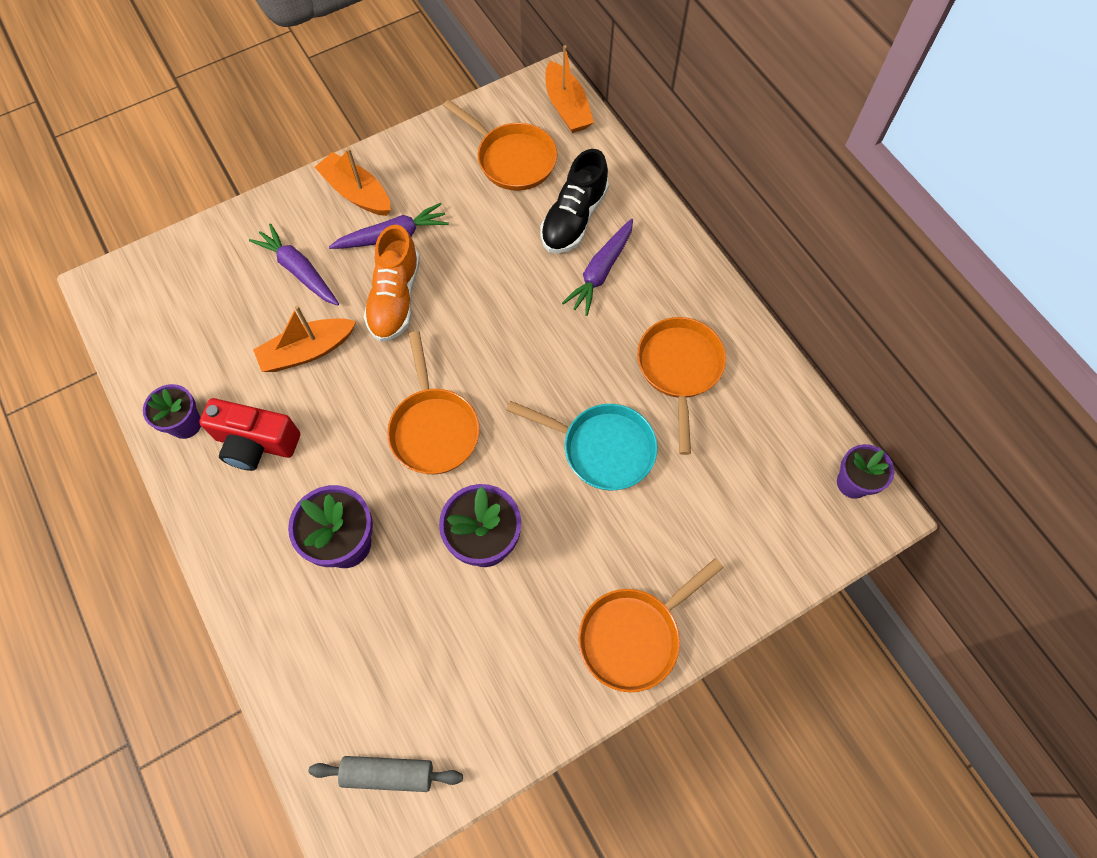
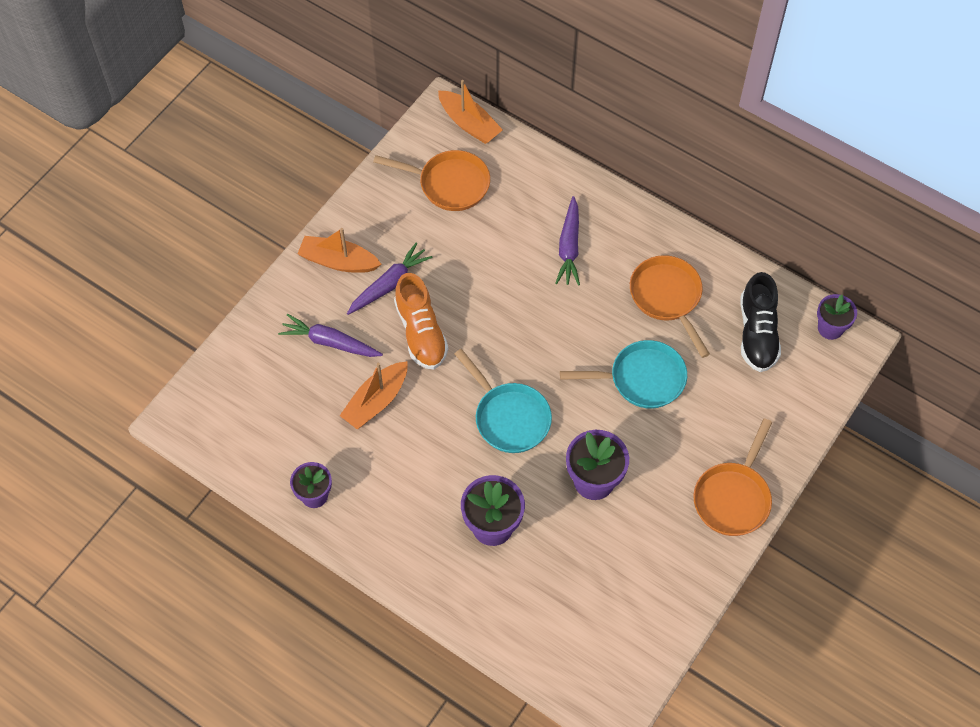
camera: 25 degrees left, 5 degrees down
red camera [199,398,300,471] -> none
grey rolling pin [308,756,463,792] -> none
orange pan [387,331,480,474] -> turquoise pan [455,349,552,453]
black shoe [541,149,609,253] -> black shoe moved to [741,272,781,372]

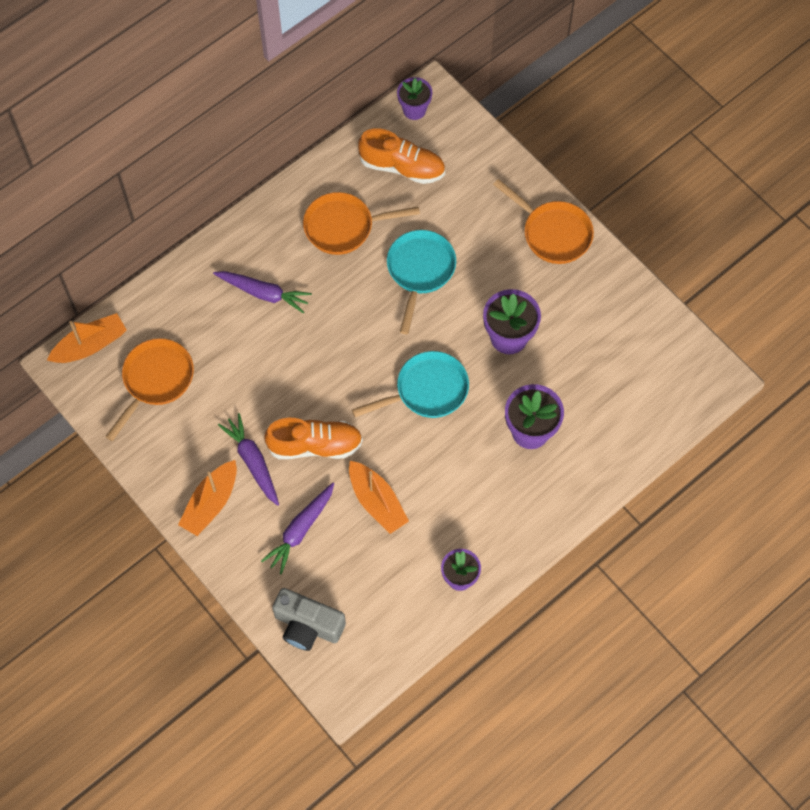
camera: 75 degrees left, 5 degrees up
black shoe [741,272,781,372] -> orange shoe [358,128,445,184]
none -> grey camera [272,588,346,651]

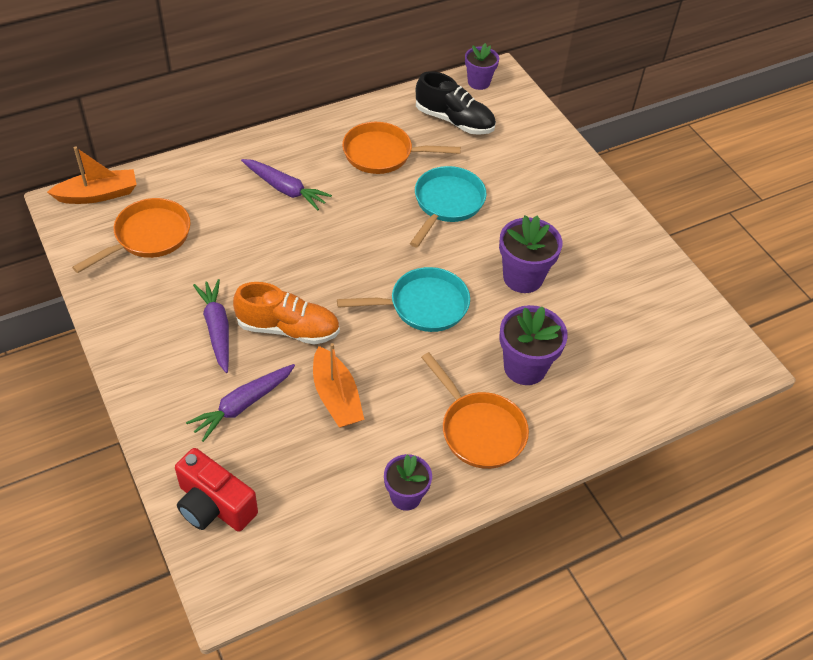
camera: 10 degrees right, 15 degrees down
orange boat [178,460,237,536] -> none
grey camera [272,588,346,651] -> red camera [175,448,258,532]
orange shoe [358,128,445,184] -> black shoe [416,71,496,135]
orange pan [493,179,594,264] -> orange pan moved to [421,352,529,469]

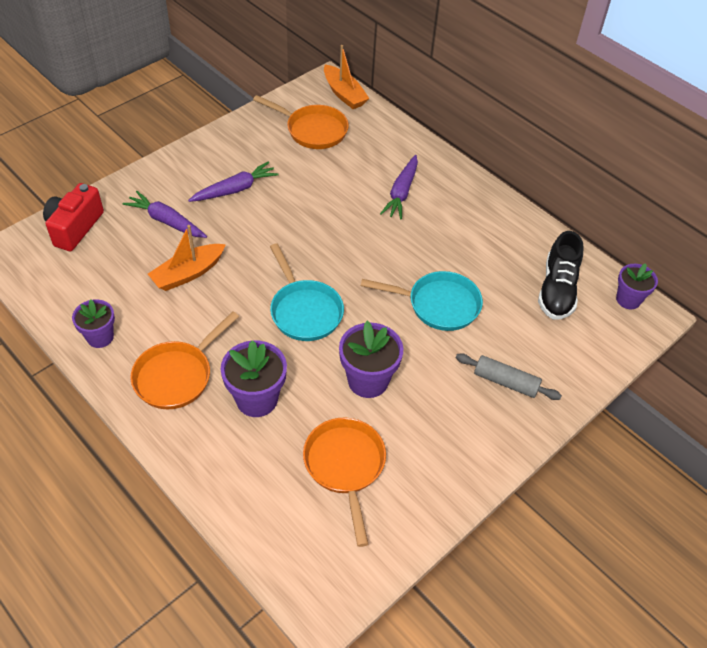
camera: 75 degrees right, 0 degrees up
orange shoe [233,282,340,345] -> none
orange pan [342,122,461,174] -> orange pan moved to [303,418,386,547]
none -> grey rolling pin [456,353,562,400]

